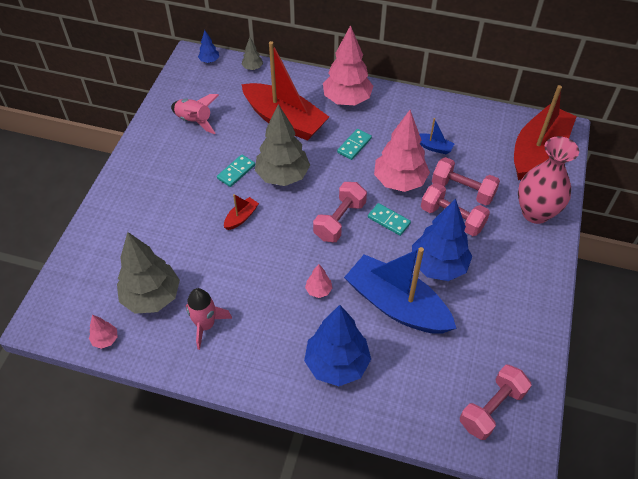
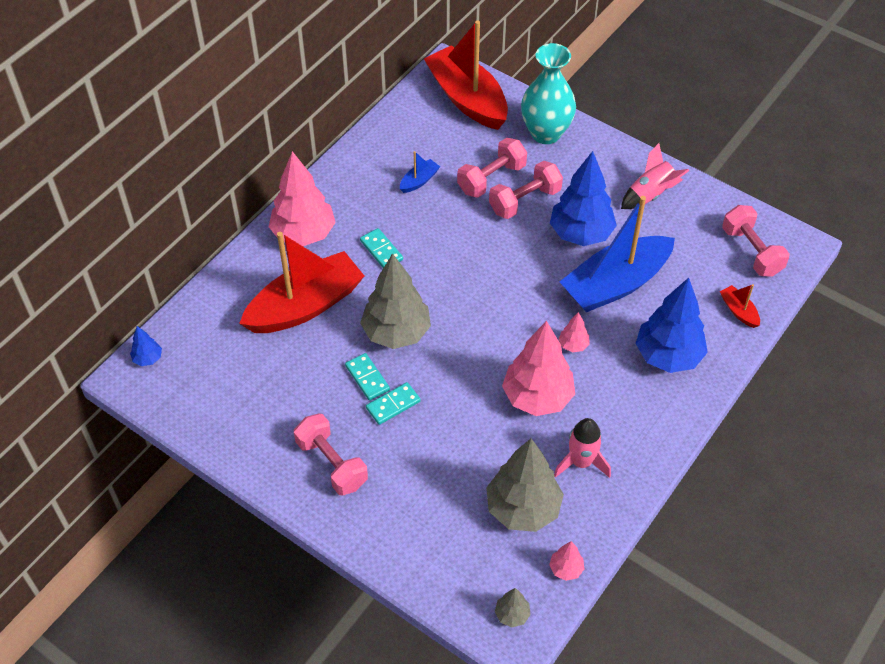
camera: 70 degrees left, 0 degrees up
pink rocket [171,94,219,134] -> pink rocket moved to [621,143,690,209]
red boat [224,194,259,230] -> red boat moved to [720,284,760,328]
grey tree [241,37,263,70] -> grey tree moved to [495,588,531,628]
pink dumbbell [313,182,367,242] -> pink dumbbell moved to [294,413,368,495]
turquoise domino [368,203,411,236] -> turquoise domino moved to [366,382,421,425]
pink tree [374,110,430,192] -> pink tree moved to [502,321,575,416]
pink vase [518,136,579,224] -> turquoise vase [521,43,576,144]

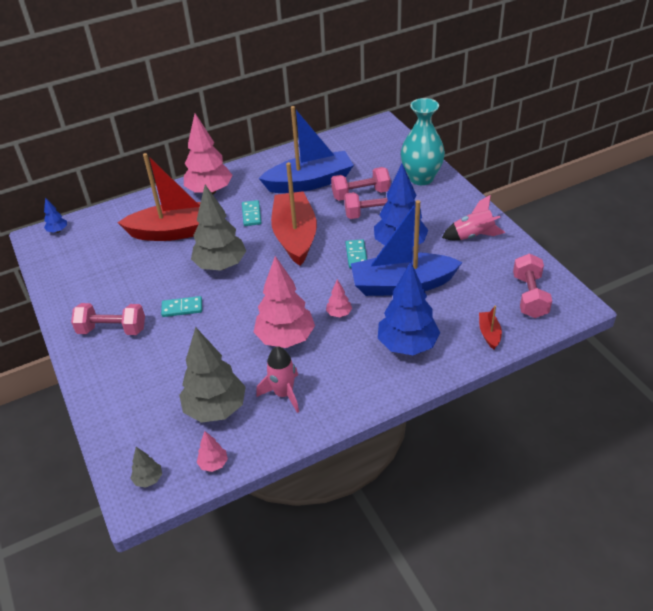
camera: 30 degrees right, 10 degrees down
pink dumbbell [294,413,368,495] -> pink dumbbell turned 75 degrees counterclockwise [71,303,145,335]
turquoise domino [345,353,390,400] -> turquoise domino moved to [346,239,367,268]
blue boat [400,151,440,193] -> blue boat [259,106,354,193], size x2.46
red boat [424,20,508,130] -> red boat moved to [271,162,317,266]

